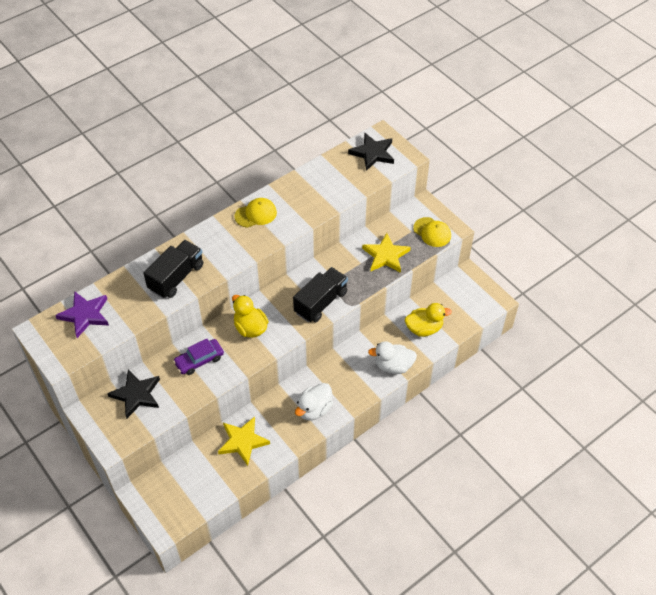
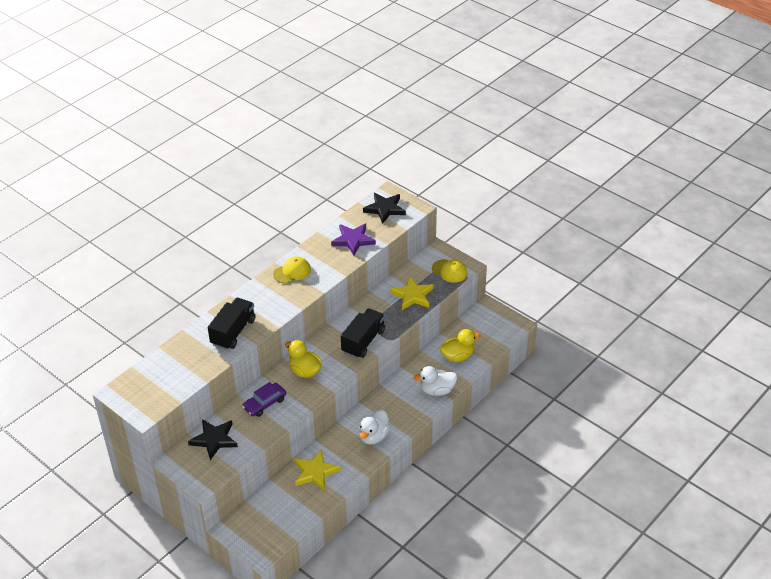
camera: 10 degrees left, 10 degrees down
purple star [55,291,109,338] -> purple star moved to [331,223,376,255]

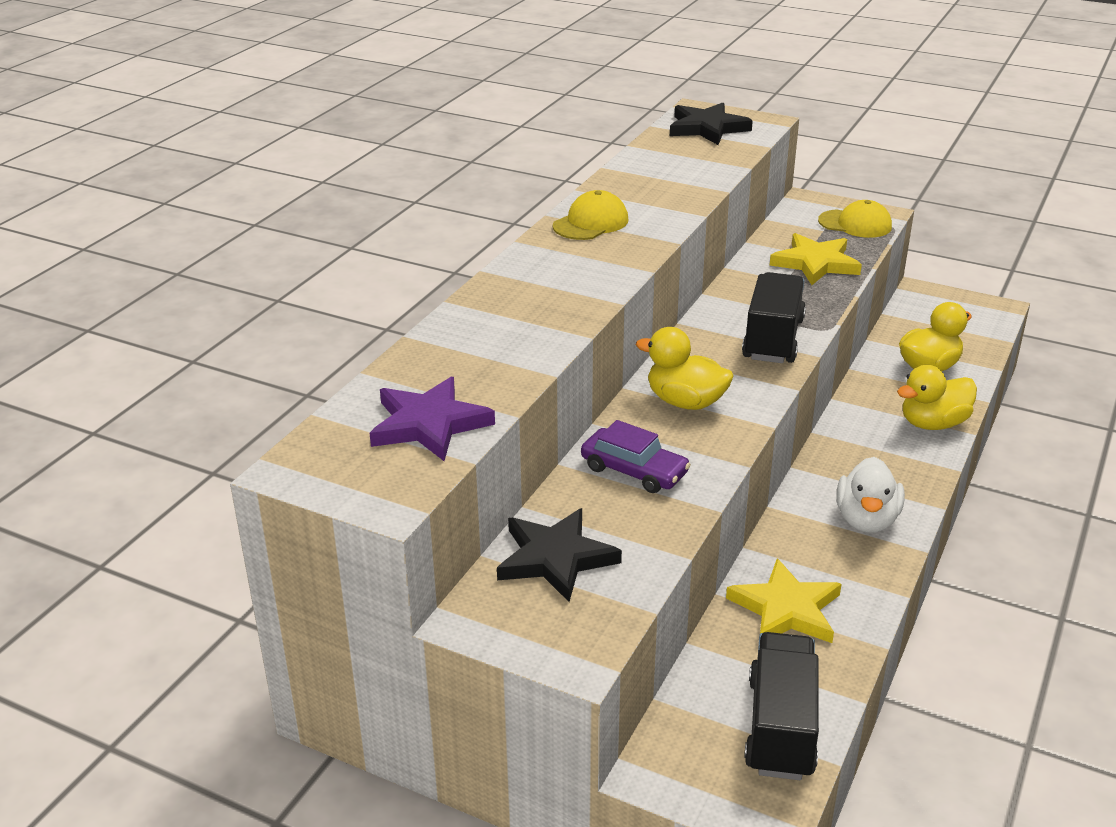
camera: 15 degrees left, 10 degrees down
black truck [208,298,255,350] -> black truck moved to [744,632,819,780]
purple car [242,382,286,417] -> purple car turned 90 degrees counterclockwise [581,420,691,493]
purple star [331,223,376,255] -> purple star moved to [370,377,495,461]
white duck [414,366,457,396] -> yellow duck [897,365,977,430]

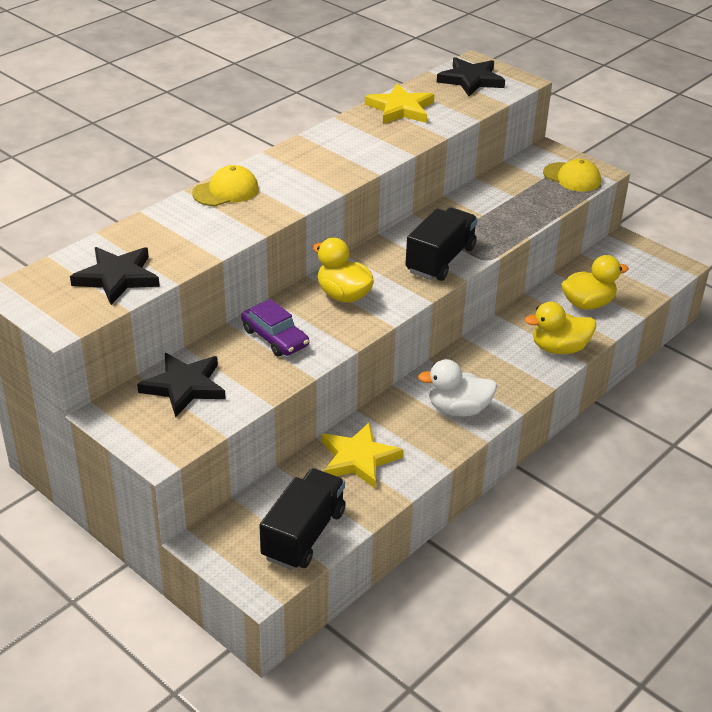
camera: 15 degrees right, 5 degrees up
purple star [370,377,495,461] -> black star [70,247,160,305]
yellow cap [553,190,628,240] -> yellow cap moved to [192,165,259,206]
yellow star [770,233,862,285] -> yellow star moved to [365,83,434,124]
white duck [836,457,905,533] -> white duck turned 60 degrees clockwise [418,359,497,417]

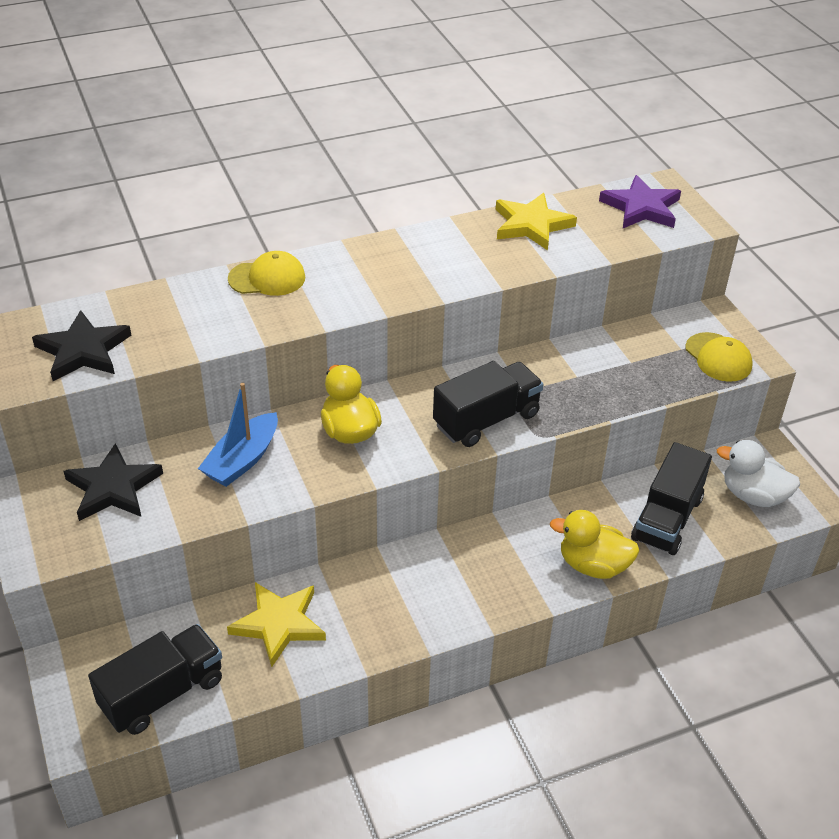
camera: 25 degrees right, 5 degrees up
purple car [241,299,309,356] -> blue boat [198,383,278,487]
white duck [418,359,497,417] -> white duck moved to [717,440,800,507]
black star [437,57,505,96] -> purple star [599,175,681,228]
yellow duck [561,255,629,310] -> black truck [631,442,712,555]

